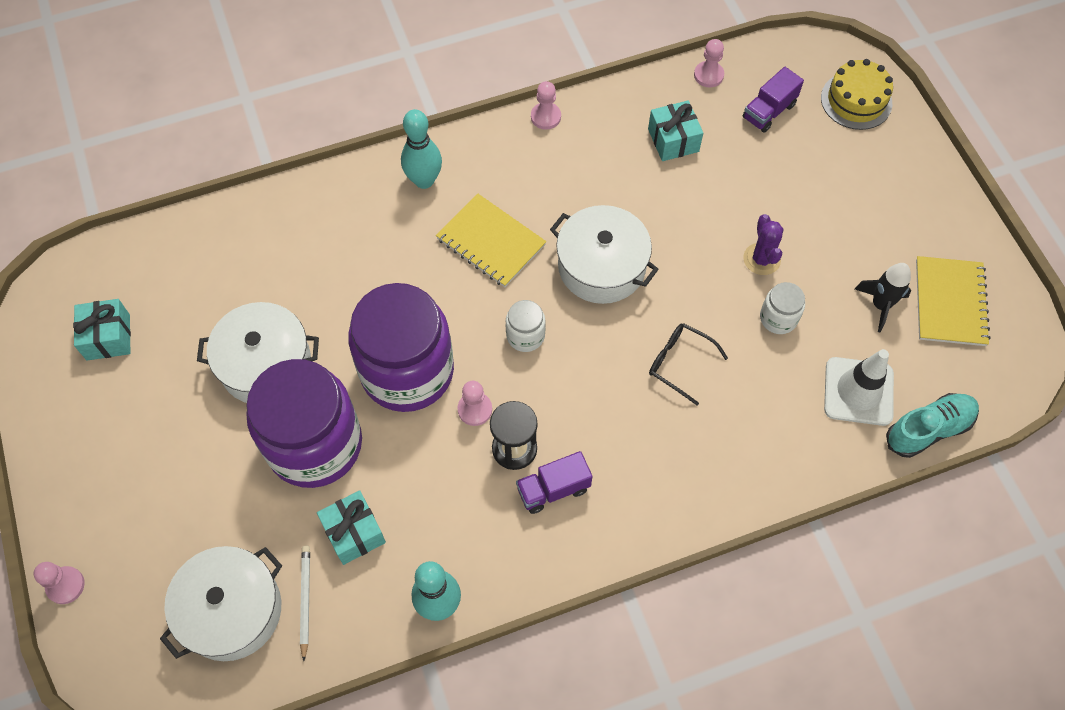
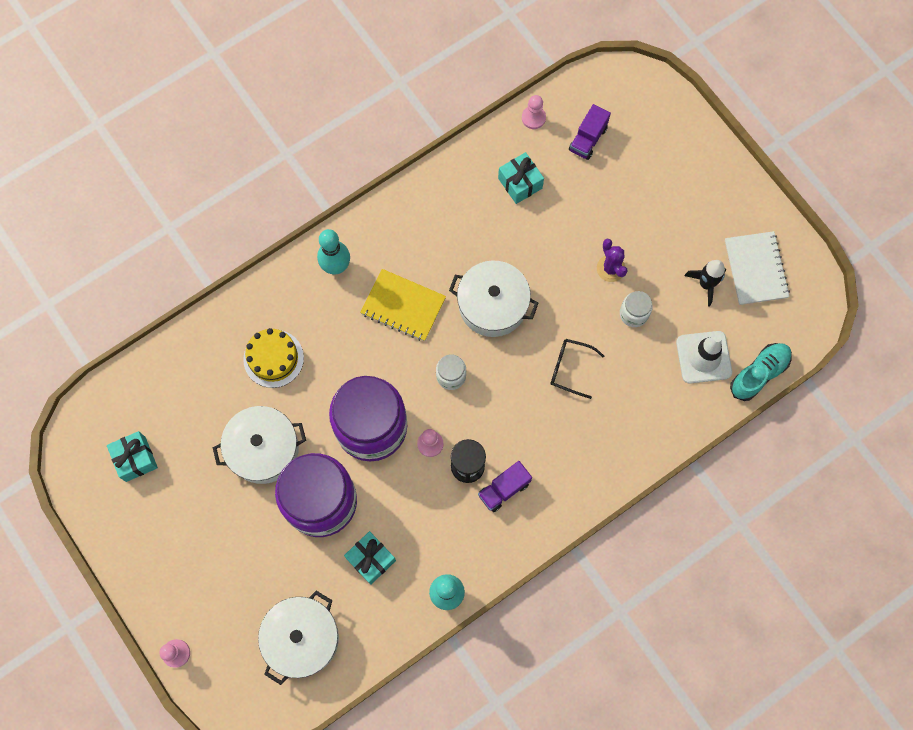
camera: 15 degrees left, 10 degrees up
white pencil [300,545,310,661] -> none
pink pawn [531,81,561,130] -> none
yellow cake [821,59,893,130] -> yellow cake moved to [243,328,304,388]
yellow notebook [916,256,991,346] -> white notebook [725,231,790,305]

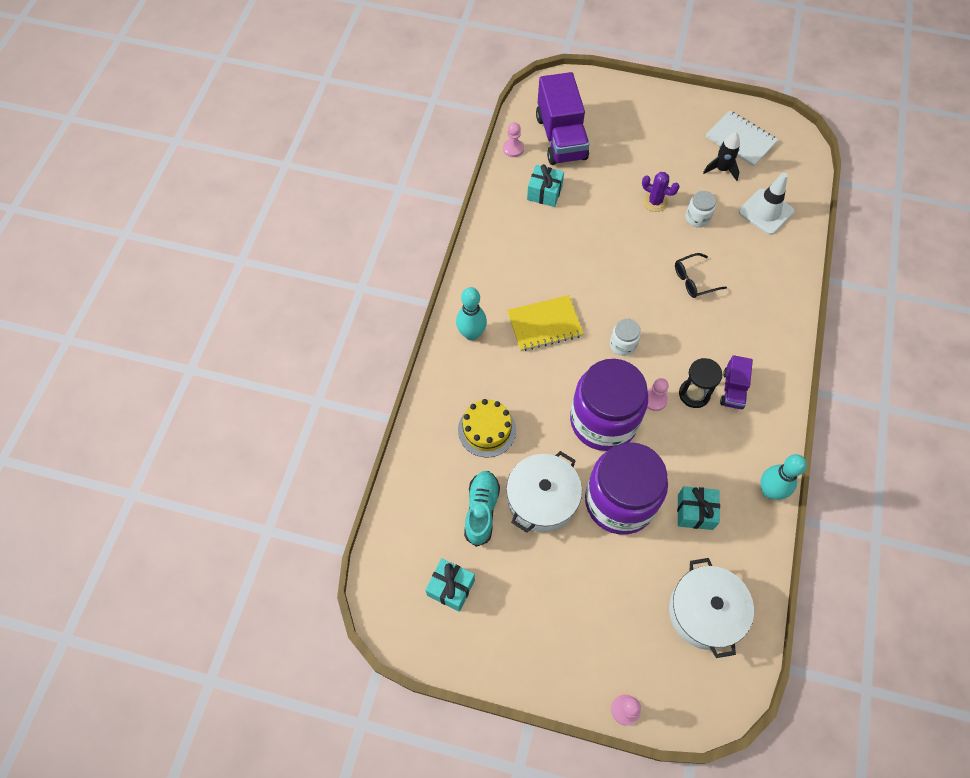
camera: 40 degrees left, 10 degrees down
white pot [449,261,538,337] -> none
purple truck [569,104,611,160] -> purple truck [536,72,589,165], size x1.97
turquoise shoe [730,343,792,401] -> turquoise shoe moved to [464,471,500,547]

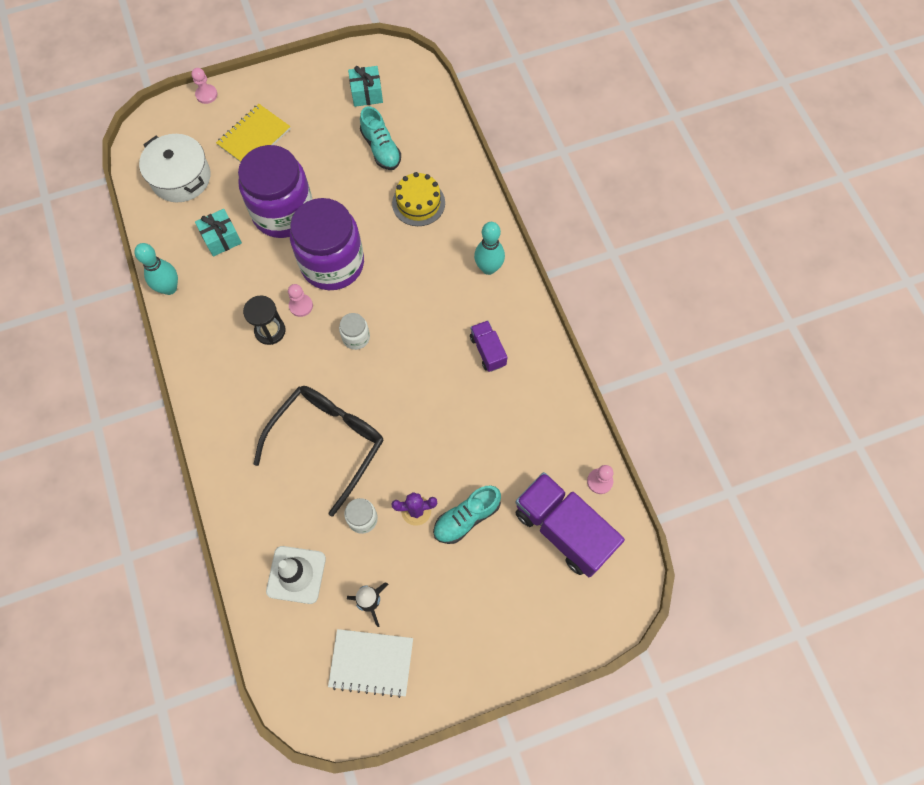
camera: 145 degrees right, 5 degrees up
white pot [506,451,582,533] -> none
yellow notebook [507,295,584,351] -> yellow notebook moved to [216,104,291,162]
turquoise gift [527,164,564,207] -> none
black glasses [675,253,727,298] -> black glasses [253,386,384,516], size x2.10
purple truck [720,355,753,409] -> purple truck moved to [470,320,507,372]
none -> turquoise shoe [433,485,501,544]

